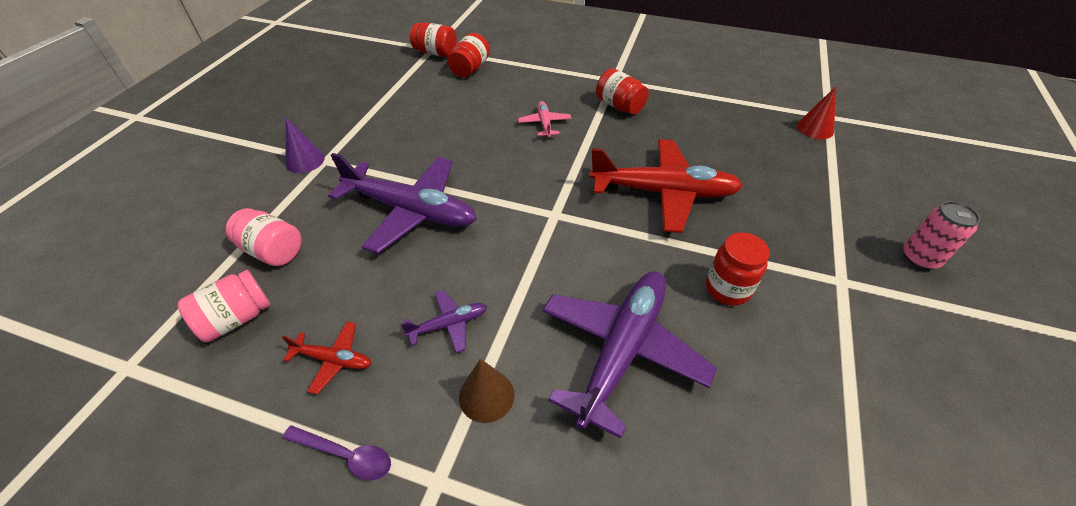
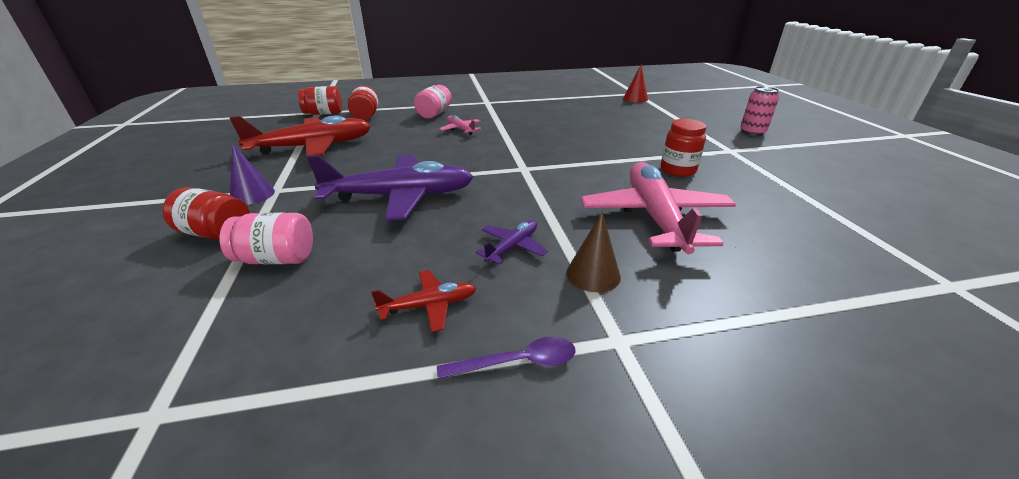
camera: 30 degrees left, 15 degrees down
pink jar [177,270,270,342] -> pink jar moved to [414,85,452,119]
purple plane [542,271,717,439] -> pink plane [581,162,736,254]
red plane [589,139,743,233] -> red plane moved to [230,115,371,156]
red jar [596,68,649,115] -> red jar moved to [163,187,250,239]

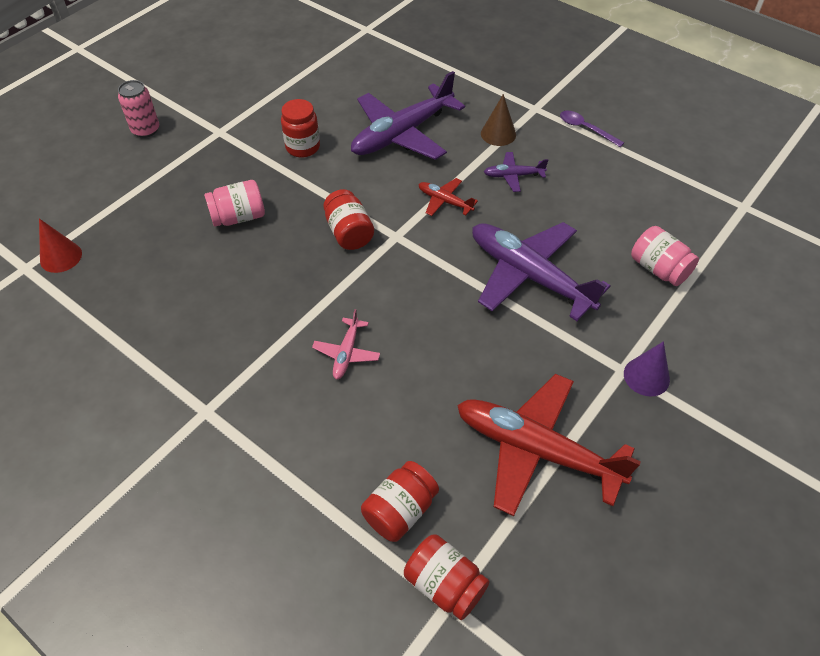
camera: 130 degrees left, 20 degrees up
red jar [163,187,250,239] -> red jar moved to [323,189,374,250]
red plane [371,270,476,332] -> red plane moved to [419,178,478,216]
pink jar [414,85,452,119] -> pink jar moved to [204,180,265,227]
pink plane [581,162,736,254] -> purple plane [351,71,465,160]

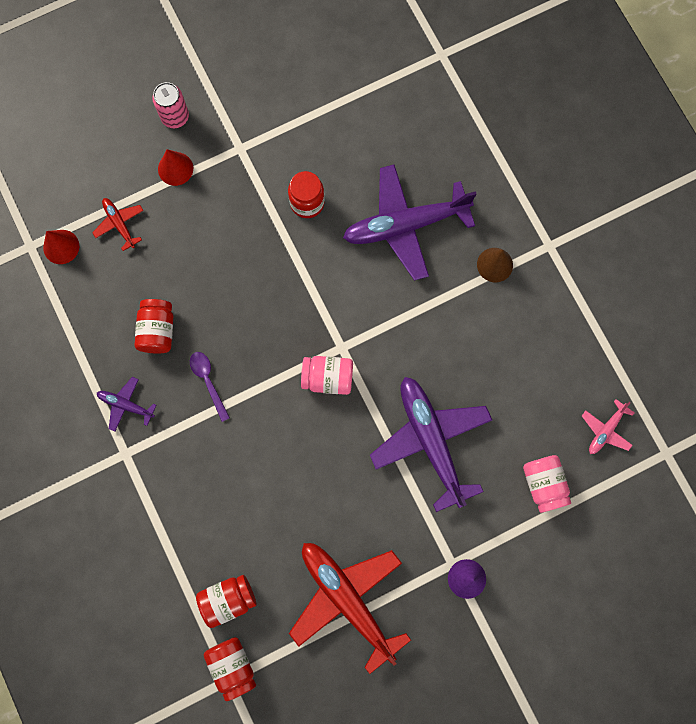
camera: 25 degrees right, 25 degrees up
pink jar [204,180,265,227] -> pink jar moved to [301,356,353,395]
pink plane [312,309,380,379] -> pink plane moved to [582,399,634,454]
red jar [323,189,374,250] -> red jar moved to [135,299,173,353]
red plane [419,178,478,216] -> red plane moved to [92,198,144,251]
purple plane [484,152,548,192] -> purple plane moved to [97,377,156,431]
purple spoon [560,111,624,147] -> purple spoon moved to [190,352,230,422]
none -> red cone [158,149,193,186]

